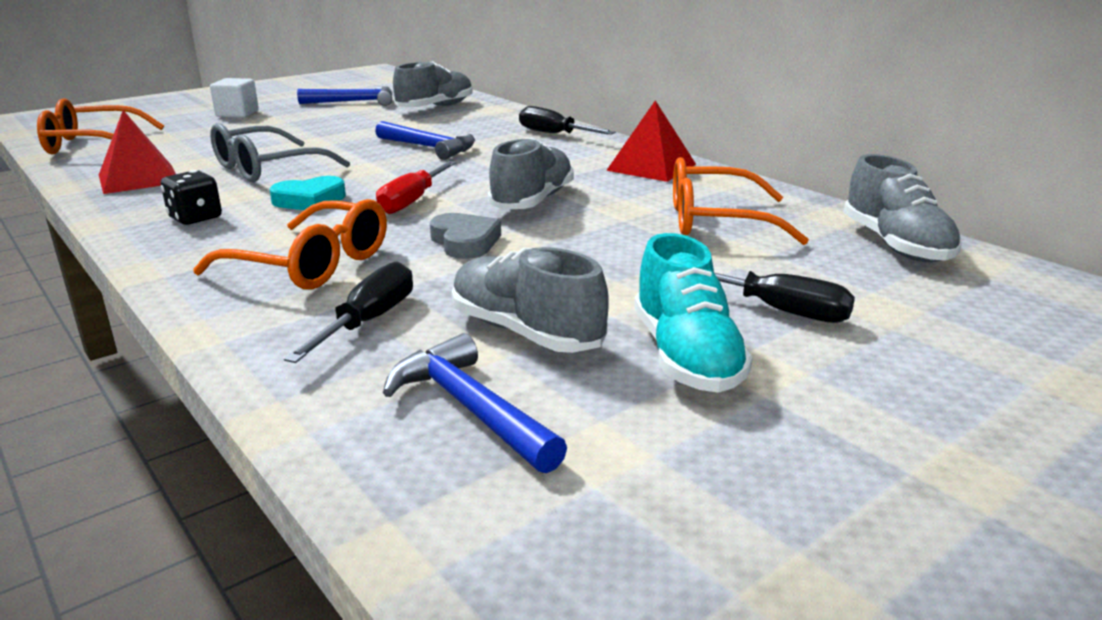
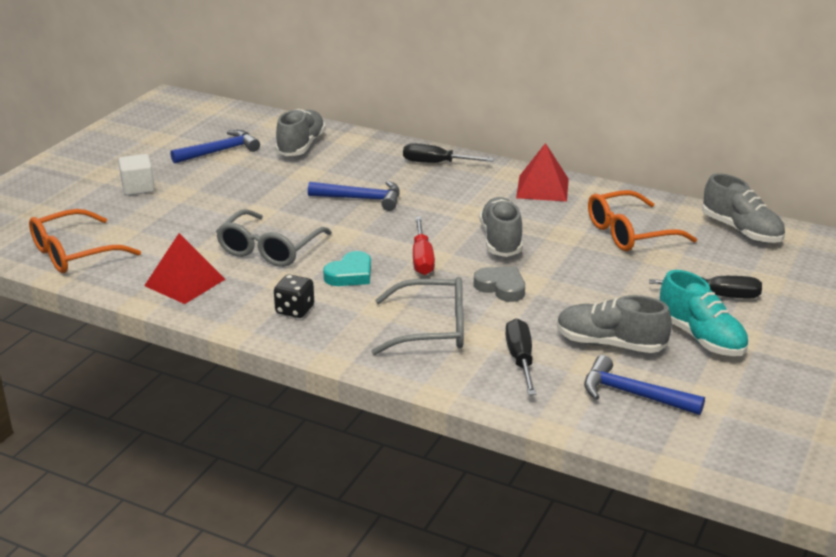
camera: 25 degrees left, 5 degrees up
orange glasses [193,199,387,290] -> grey glasses [371,277,464,355]

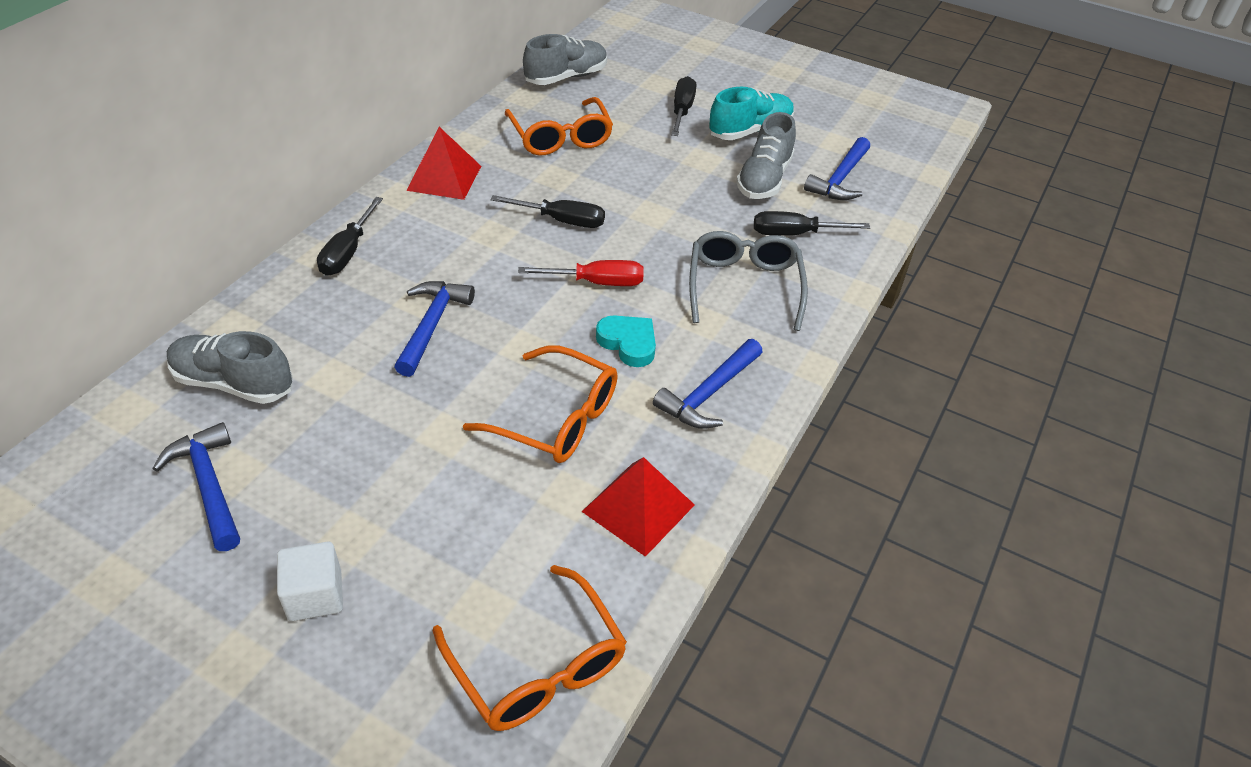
camera: 90 degrees left, 15 degrees up
grey glasses [216,209,332,267] -> orange glasses [463,345,618,463]
black dice [274,274,314,318] -> blue hammer [653,339,763,429]
grey heart [474,267,525,302] -> none
grey shoe [479,197,523,257] -> black screwdriver [490,195,605,228]

